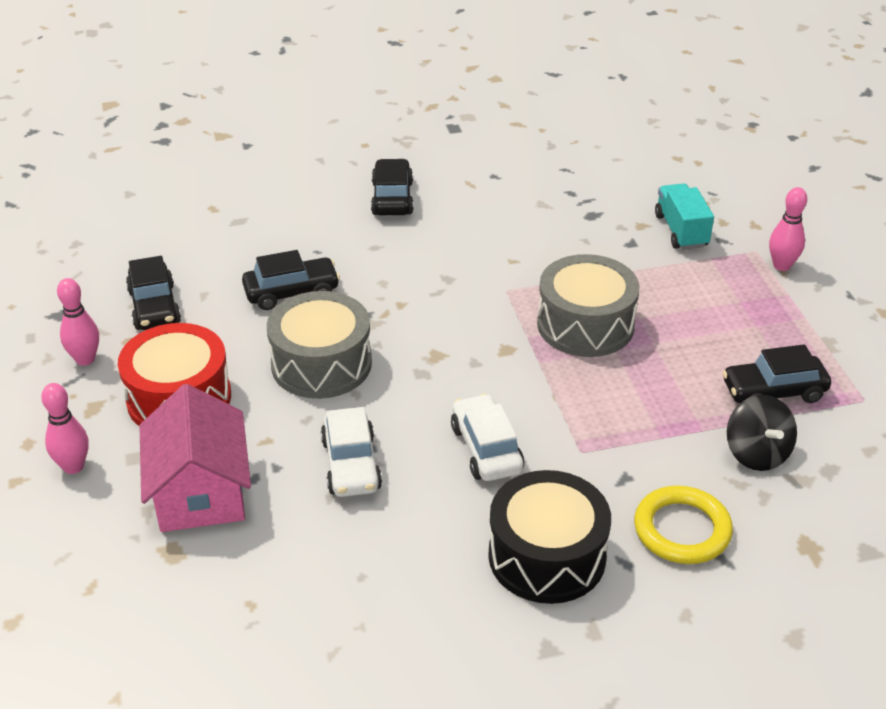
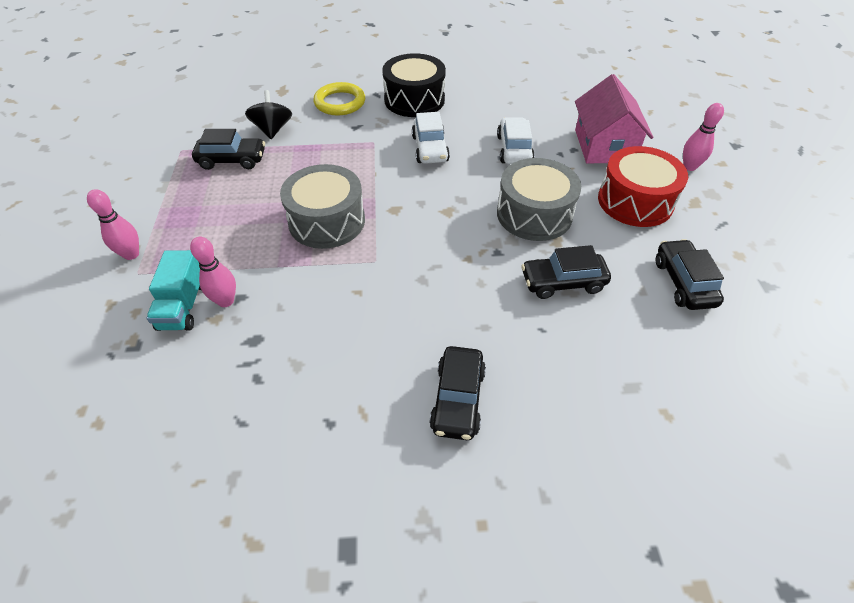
camera: 170 degrees left, 10 degrees up
pink bowling pin [57,278,99,366] -> pink bowling pin moved to [190,237,236,307]

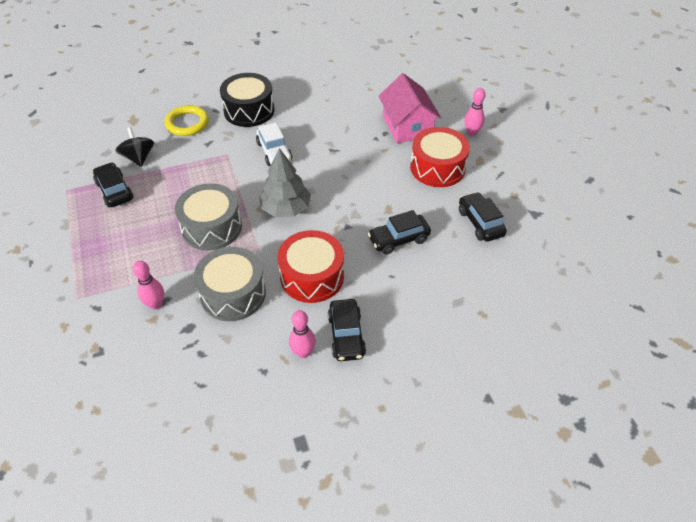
camera: 15 degrees left, 0 degrees up
pink bowling pin [87,189,139,260] -> pink bowling pin moved to [289,310,316,358]
turquoise truck [147,250,201,331] -> none
black car [192,129,265,170] -> black car turned 105 degrees counterclockwise [93,162,133,207]
white car [497,117,535,164] -> none
grey drum [497,158,581,241] -> grey drum moved to [194,247,266,321]
none -> grey tree [259,148,311,217]
none -> red drum [277,230,344,303]

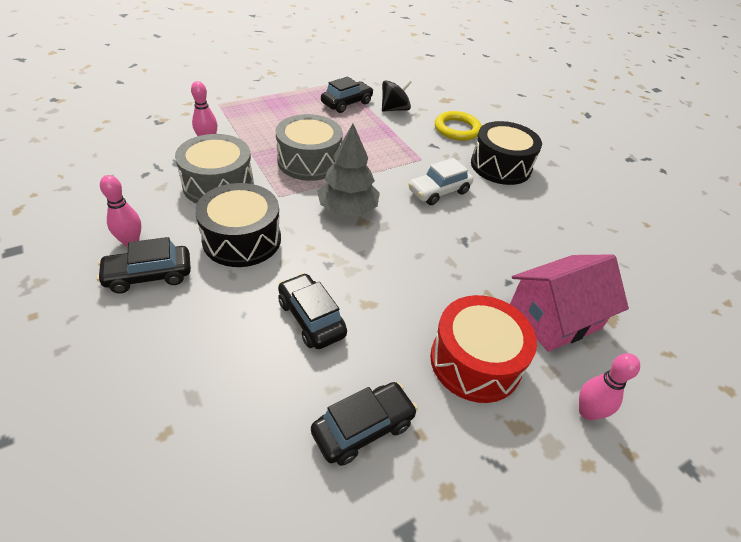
camera: 75 degrees right, 5 degrees down
red drum [277,230,344,303] -> black drum [195,183,281,267]

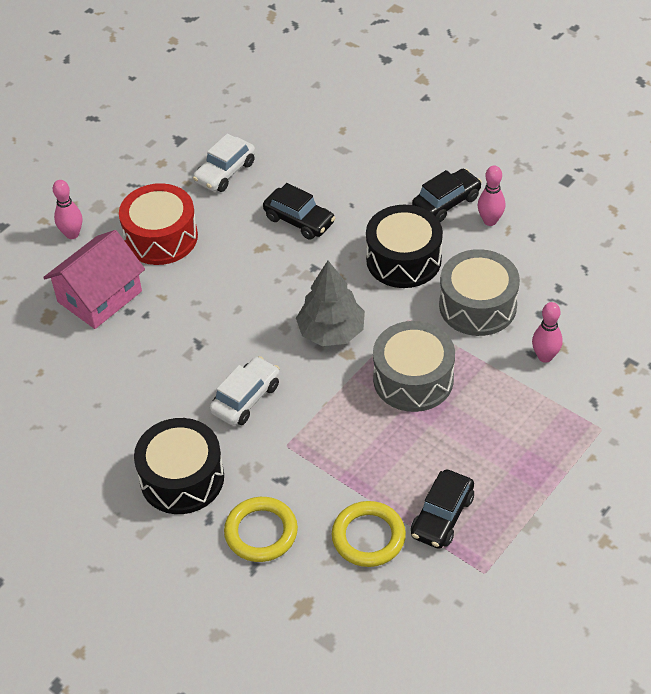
camera: 165 degrees right, 5 degrees up
black car [311,382,418,466] -> white car [193,134,255,192]
black spinning top [382,80,412,112] -> yellow ring [332,501,406,567]

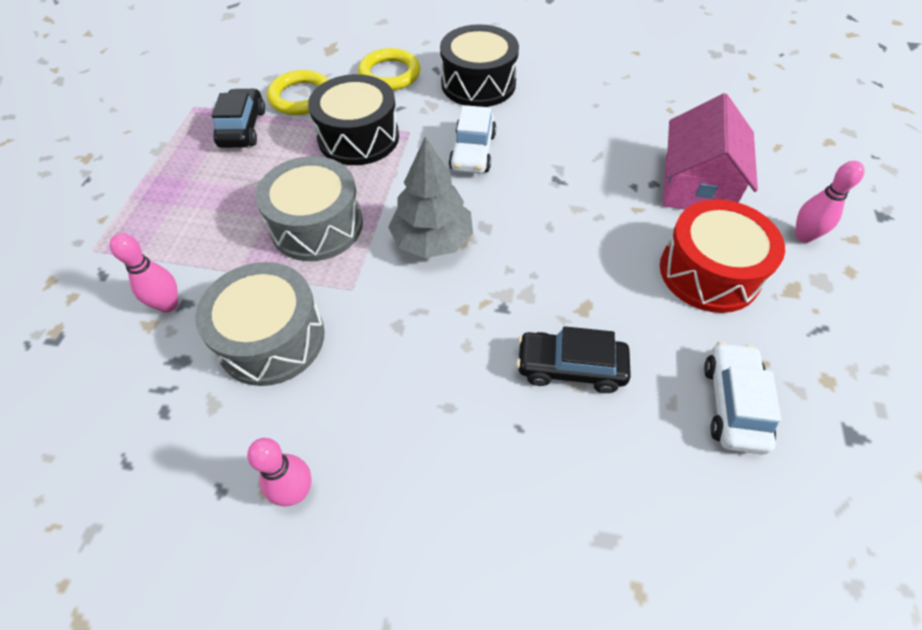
camera: 150 degrees right, 5 degrees up
black drum [366,205,443,288] -> black drum moved to [308,74,399,165]
black car [412,169,482,222] -> none

